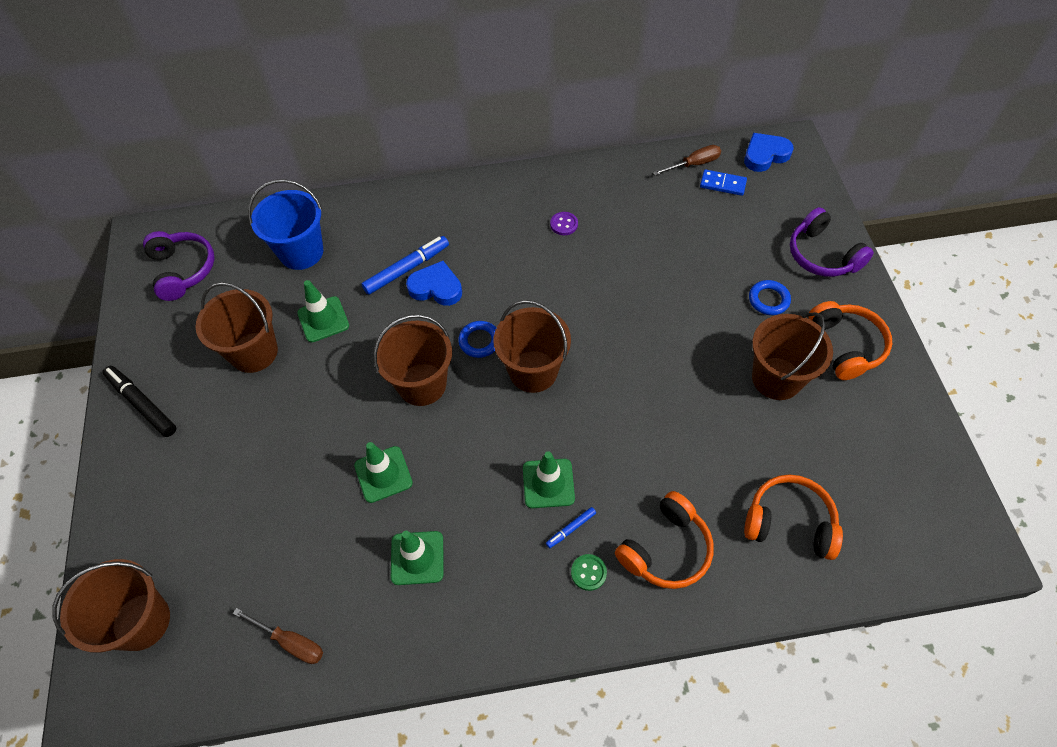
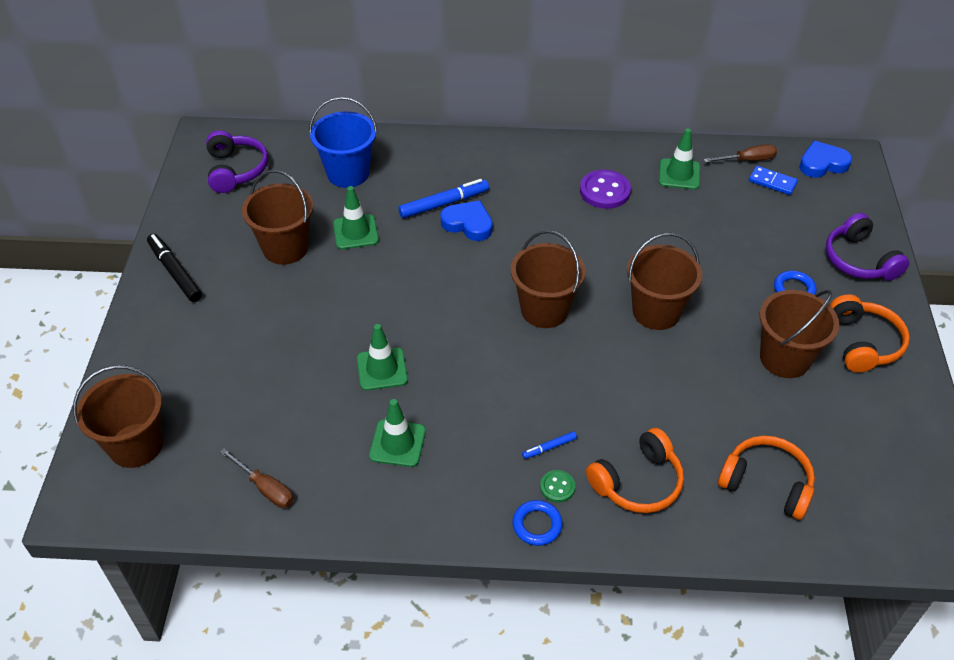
camera: 10 degrees right, 10 degrees down
brown bucket [374,314,452,406] -> brown bucket moved to [627,233,702,330]
blue ring [458,321,496,358] -> blue ring moved to [513,500,563,546]
green traffic cone [523,451,575,508] -> green traffic cone moved to [659,128,700,190]
purple button [550,212,578,235] -> purple button [580,170,631,209], size x1.83

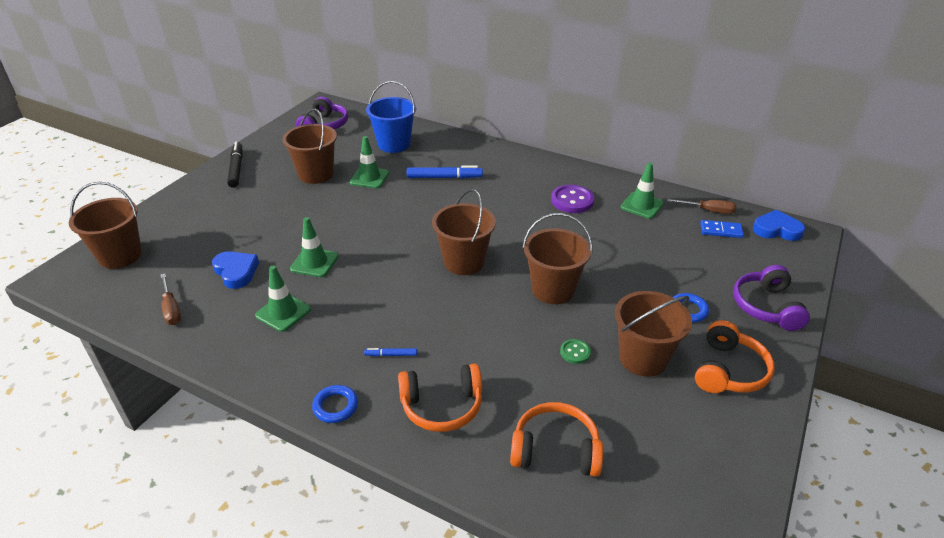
camera: 25 degrees right, 10 degrees down
blue heart [440,200,493,241] -> blue heart moved to [212,251,259,289]
green button [540,470,575,503] -> green button moved to [560,339,591,364]
orange headphones [718,436,815,520] -> orange headphones turned 45 degrees counterclockwise [510,402,603,477]
blue domino [749,166,798,195] -> blue domino turned 45 degrees counterclockwise [700,220,744,238]

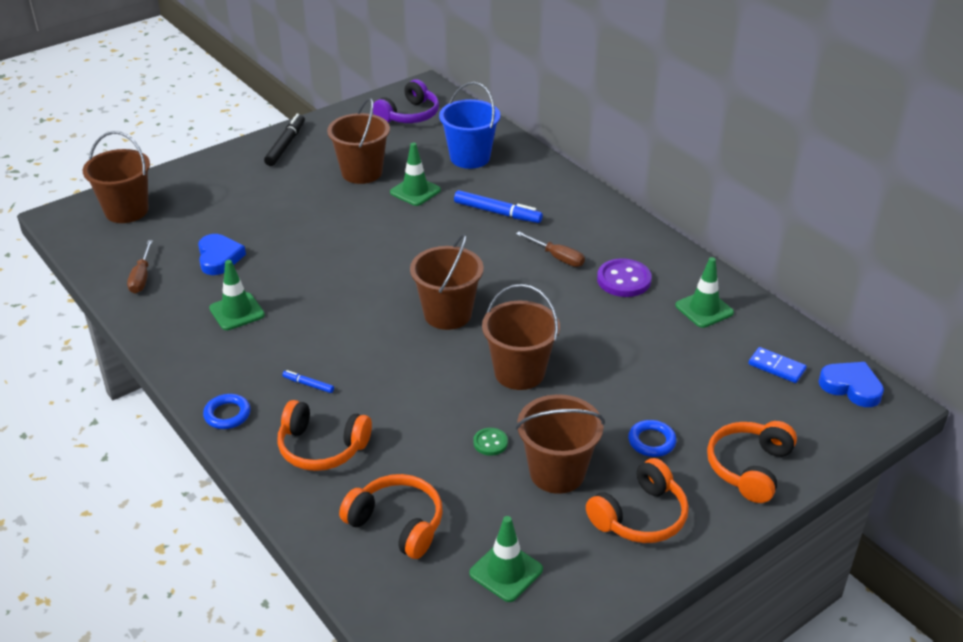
camera: 25 degrees right, 0 degrees up
green traffic cone [290,217,339,277] -> green traffic cone moved to [469,516,543,602]
brown screwdriver [667,199,737,214] -> brown screwdriver moved to [516,232,585,267]
purple headphones [733,265,810,331] -> orange headphones [707,421,797,503]

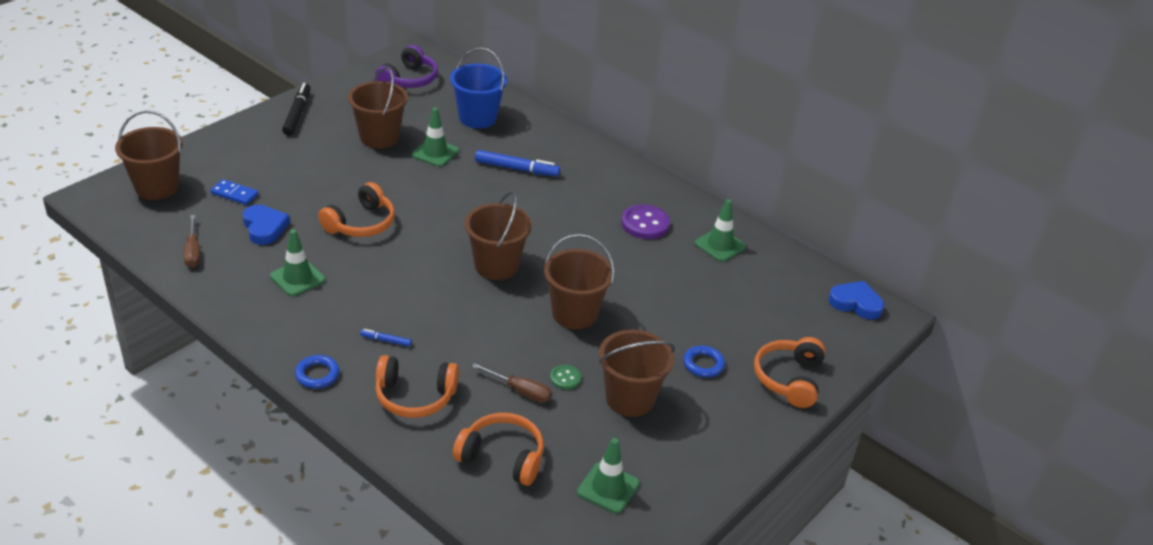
camera: 15 degrees left, 0 degrees up
brown screwdriver [516,232,585,267] -> brown screwdriver moved to [472,363,552,402]
orange headphones [586,458,689,543] -> orange headphones moved to [318,182,395,237]
blue domino [749,347,807,383] -> blue domino moved to [210,179,259,205]

